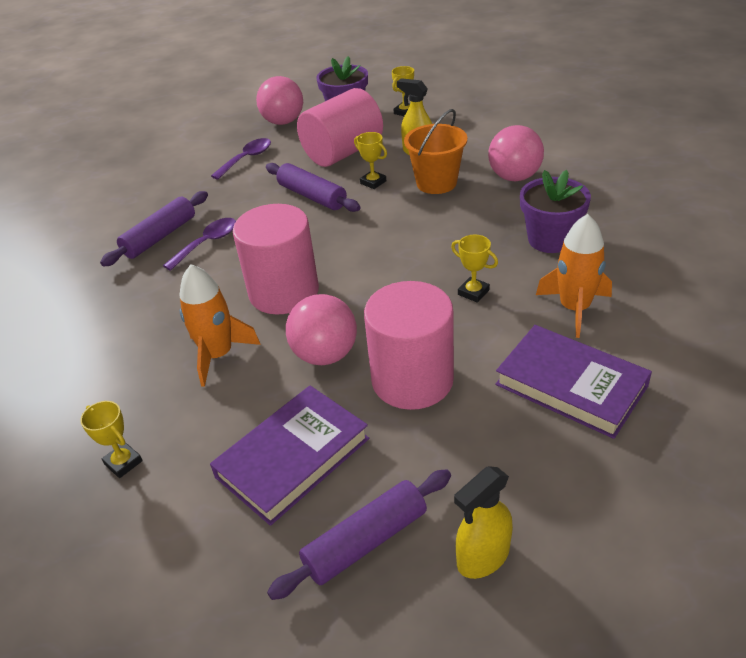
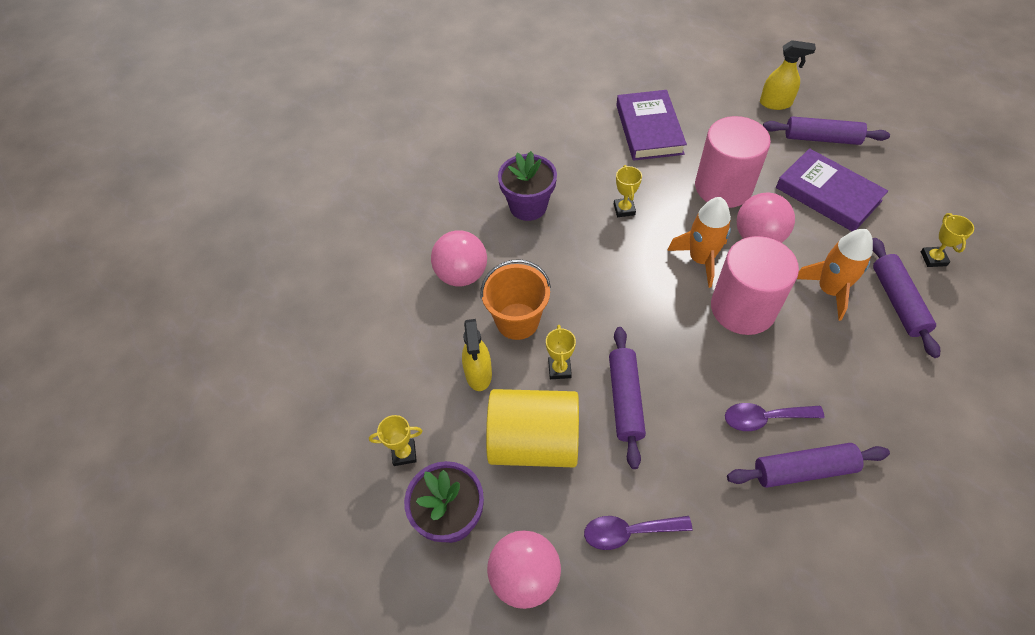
camera: 135 degrees left, 15 degrees up
purple book [210,386,369,526] -> purple book turned 45 degrees clockwise [776,148,888,231]
pink cylinder [297,88,383,167] -> yellow cylinder [486,389,579,467]
orange rocket [536,214,612,338] -> orange rocket moved to [667,197,731,288]
none -> purple rolling pin [872,238,940,358]

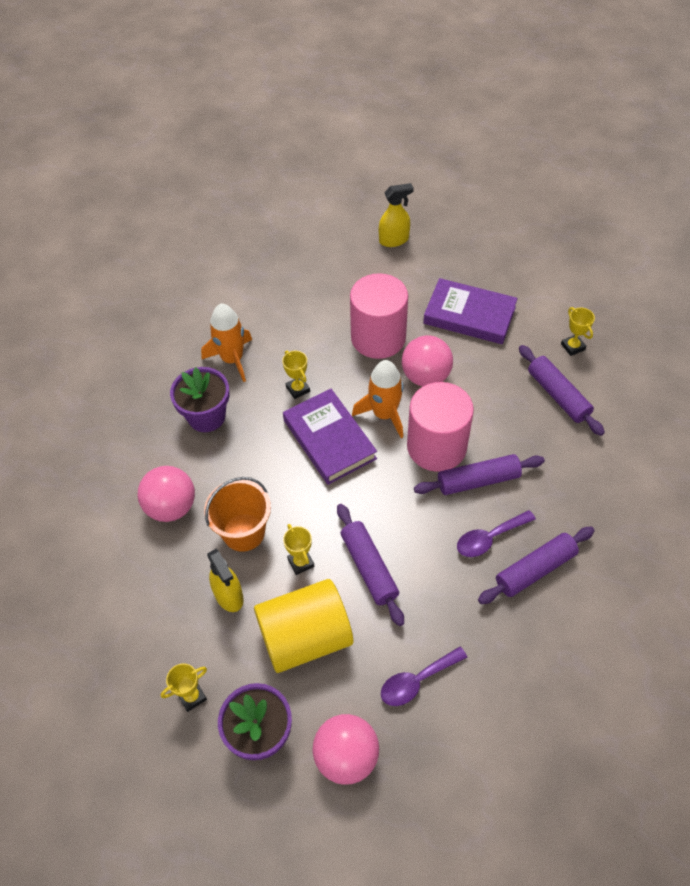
camera: 25 degrees left, 0 degrees up
purple book [616,90,687,161] -> purple book moved to [283,389,377,485]
purple rolling pin [763,116,890,145] -> purple rolling pin moved to [414,454,545,495]
orange rocket [797,229,873,321] -> orange rocket moved to [201,304,252,382]

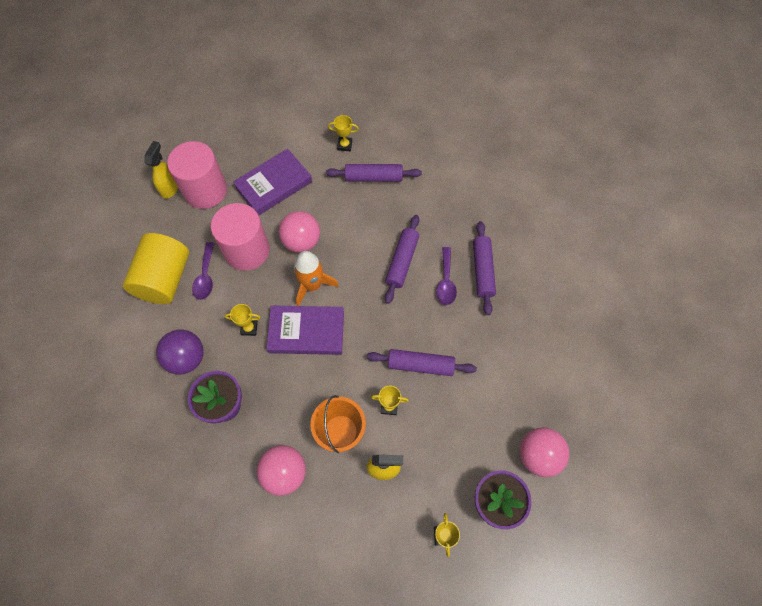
camera: 60 degrees left, 10 degrees up
orange rocket [201,304,252,382] -> purple ball [156,330,204,375]
yellow cylinder [254,579,353,673] -> yellow cylinder moved to [123,233,189,304]
purple spoon [381,647,468,706] -> purple spoon moved to [192,242,214,300]
pink cylinder [407,382,474,472] -> pink cylinder moved to [167,141,227,209]

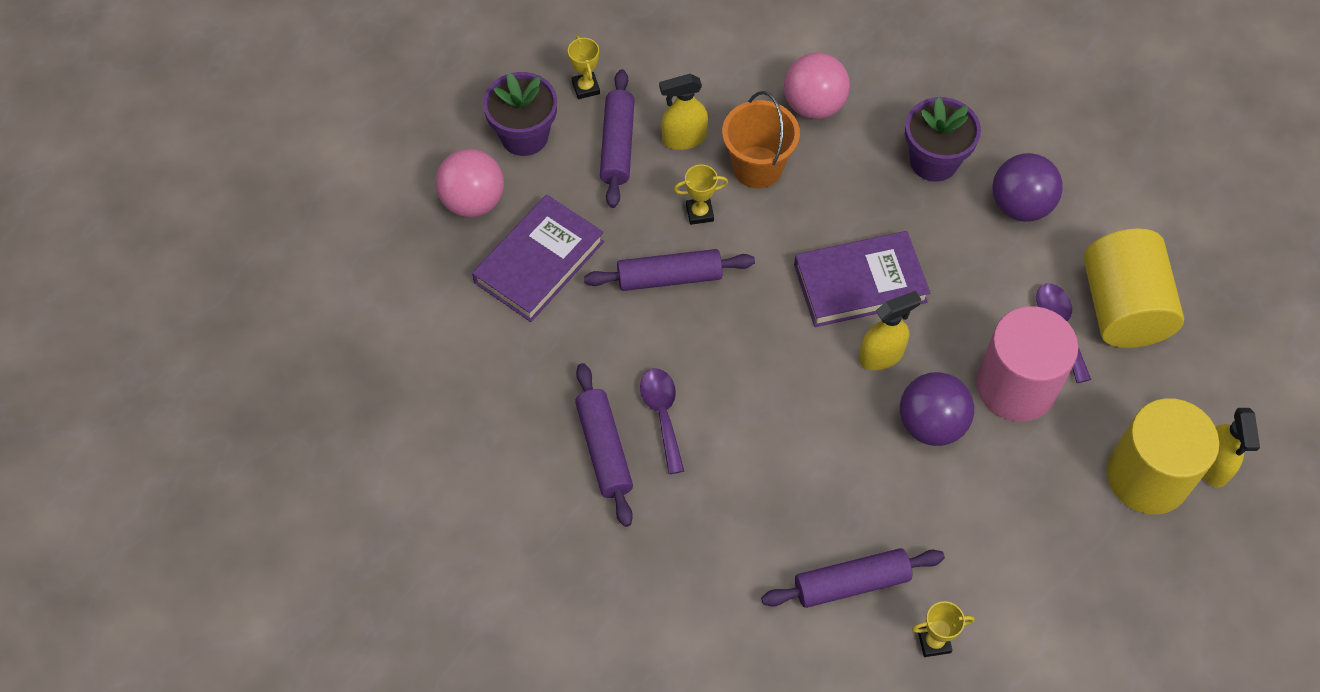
camera: 165 degrees right, 5 degrees down
pink cylinder [167,141,227,209] -> yellow cylinder [1107,398,1220,514]
yellow trophy [225,304,261,336] -> none
purple book [233,149,312,215] -> purple book moved to [472,195,604,322]
pink ball [279,211,320,253] -> purple ball [900,372,974,446]
orange rocket [293,251,339,306] -> yellow spray bottle [859,291,921,370]
purple rolling pin [385,215,419,304] -> purple rolling pin moved to [600,69,635,208]

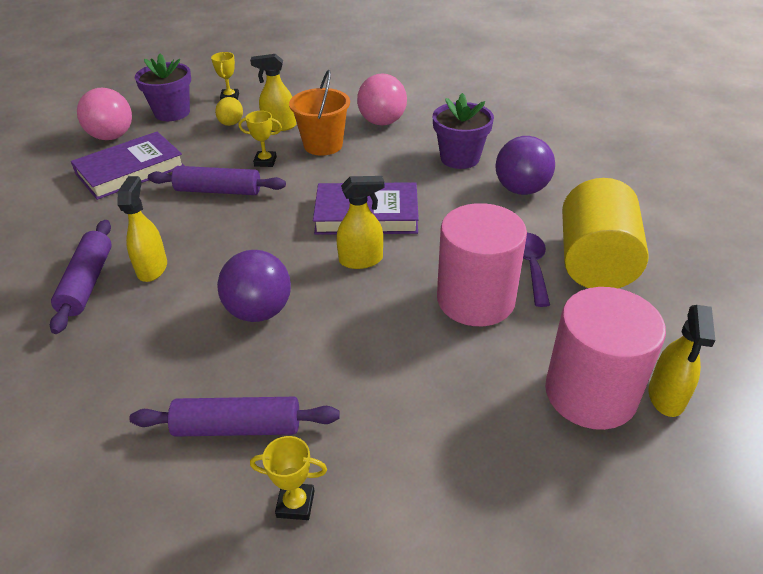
camera: 15 degrees right, 20 degrees down
purple rolling pin [600,69,635,208] -> yellow egg [215,97,243,126]
purple spoon [640,369,684,474] -> yellow spray bottle [118,176,167,282]
purple ball [900,372,974,446] -> purple ball moved to [217,250,291,322]
yellow cylinder [1107,398,1220,514] -> pink cylinder [545,287,666,430]

